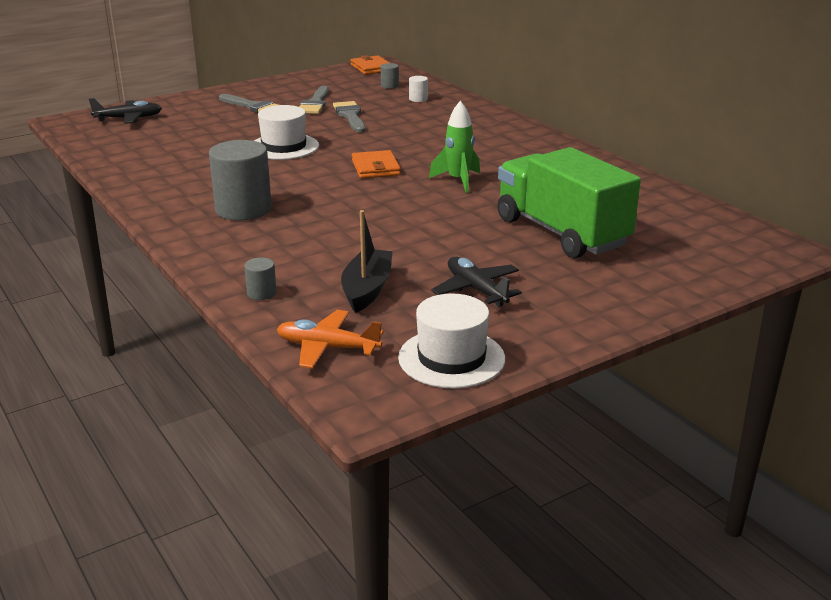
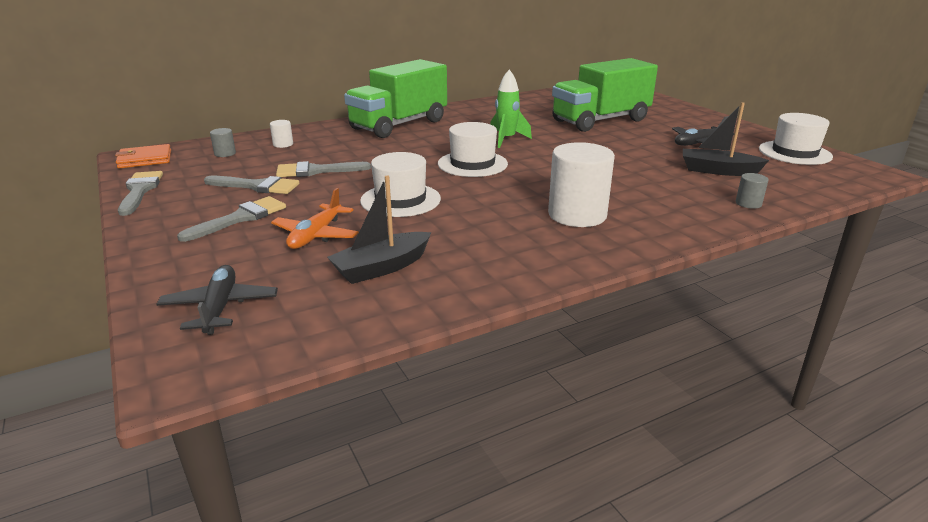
camera: 85 degrees left, 0 degrees up
grey cylinder [209,140,272,220] -> white cylinder [548,142,615,227]
orange plane [277,310,384,369] -> orange plane moved to [271,188,359,249]
orange wallet [352,150,401,179] -> white hat [438,122,508,177]
none -> grey brush [118,171,163,216]
none -> black boat [327,176,431,284]
none -> green truck [344,59,447,138]

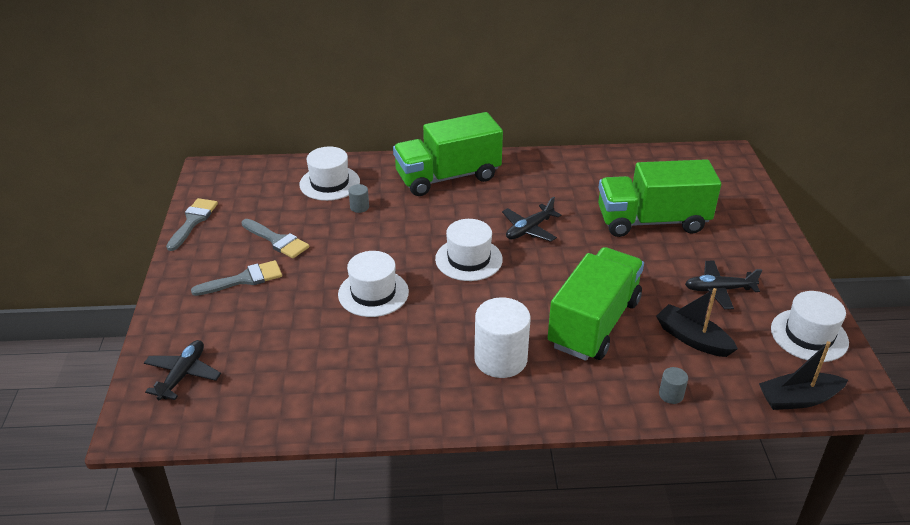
camera: 25 degrees right, 10 degrees up
orange wallet [115,144,171,169] -> none
grey cylinder [210,128,236,157] -> grey cylinder moved to [348,184,369,213]
white cylinder [270,120,293,148] -> white hat [299,146,360,201]
orange plane [271,188,359,249] -> none
grey brush [276,161,371,177] -> none
black boat [327,176,431,284] -> black boat moved to [759,341,848,410]
green rocket [490,69,532,148] -> black plane [502,197,561,242]
none -> green truck [547,247,644,361]

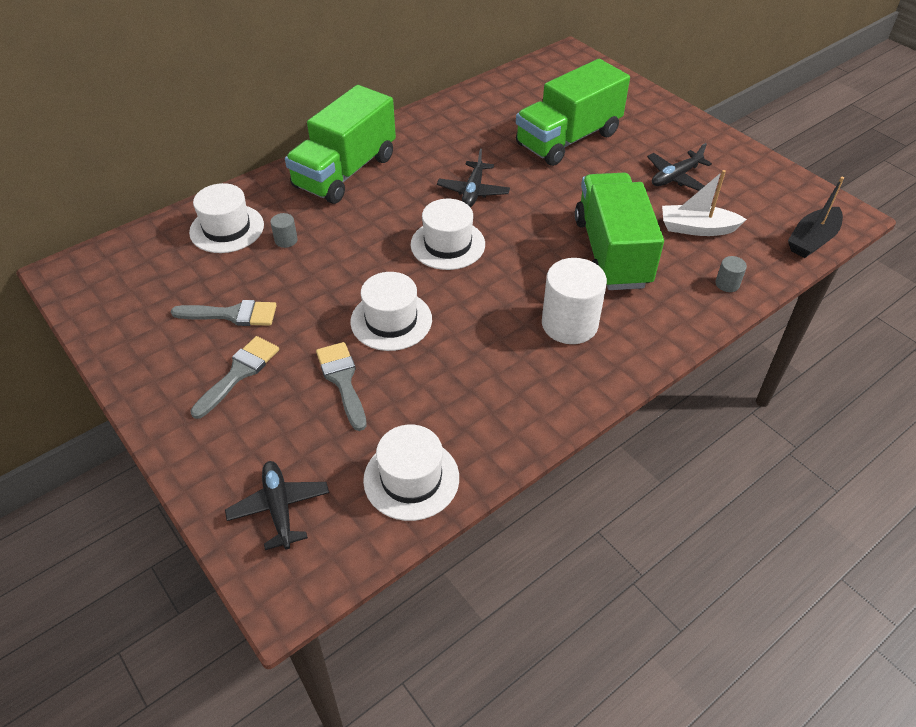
camera: 35 degrees left, 10 degrees up
grey brush [166,198,218,251] -> grey brush moved to [316,342,367,431]
black boat [656,288,738,357] -> white boat [662,170,747,236]
white hat [771,291,849,362] -> white hat moved to [363,425,459,521]

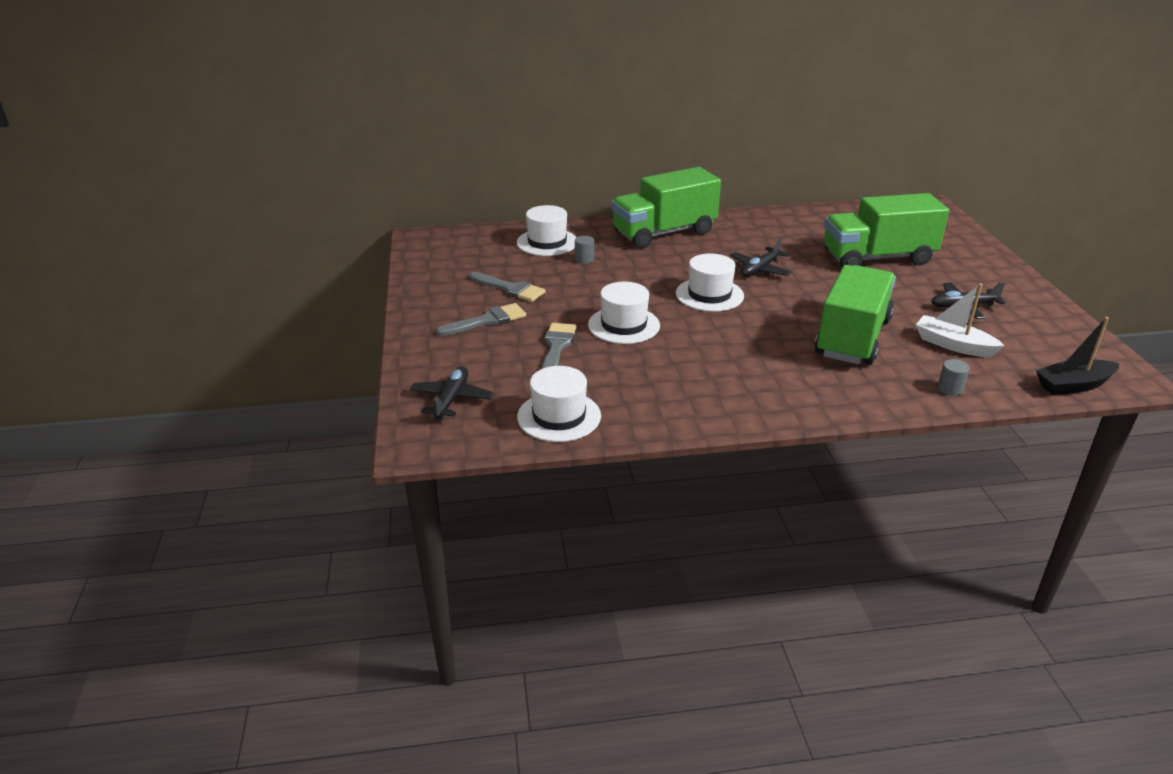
camera: 30 degrees right, 15 degrees down
white cylinder [542,258,607,344] -> none

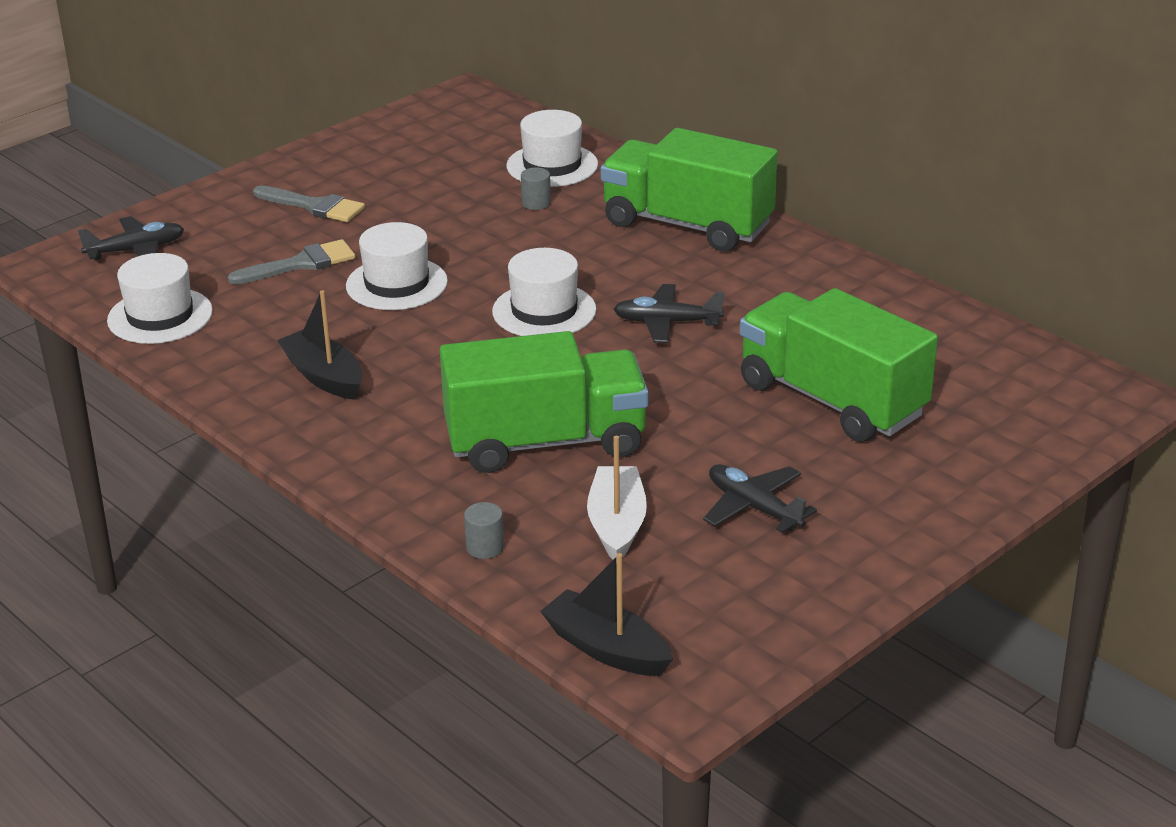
camera: 55 degrees right, 0 degrees up
grey brush [469,272,546,302] -> none
none -> black boat [277,290,363,400]

